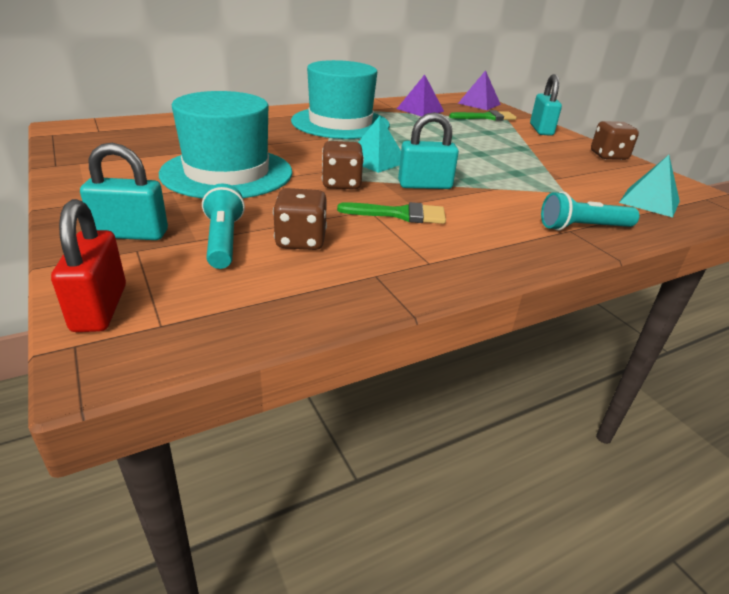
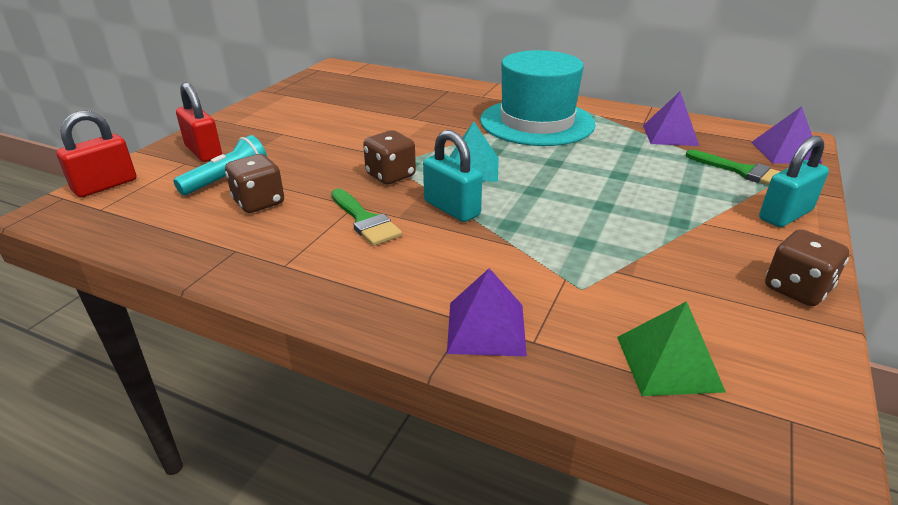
camera: 55 degrees right, 0 degrees up
turquoise padlock [80,143,168,240] -> red padlock [176,82,222,162]
turquoise hat [159,91,292,199] -> none
turquoise flashlight [541,192,639,231] -> purple pyramid [447,268,527,357]
turquoise pyramid [619,155,680,217] -> green pyramid [617,301,726,396]

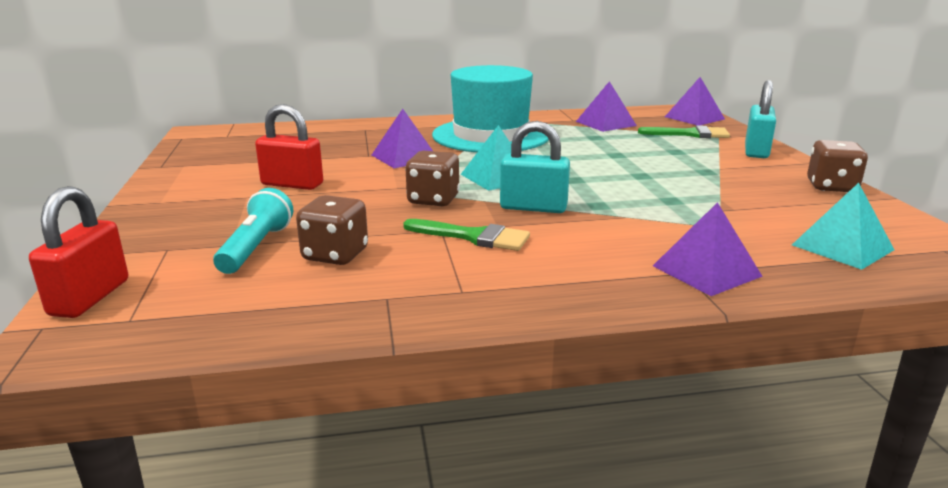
camera: 35 degrees left, 10 degrees down
red padlock [176,82,222,162] -> red padlock moved to [255,104,323,190]
green pyramid [617,301,726,396] -> turquoise pyramid [792,183,894,270]
none -> purple pyramid [372,109,433,168]

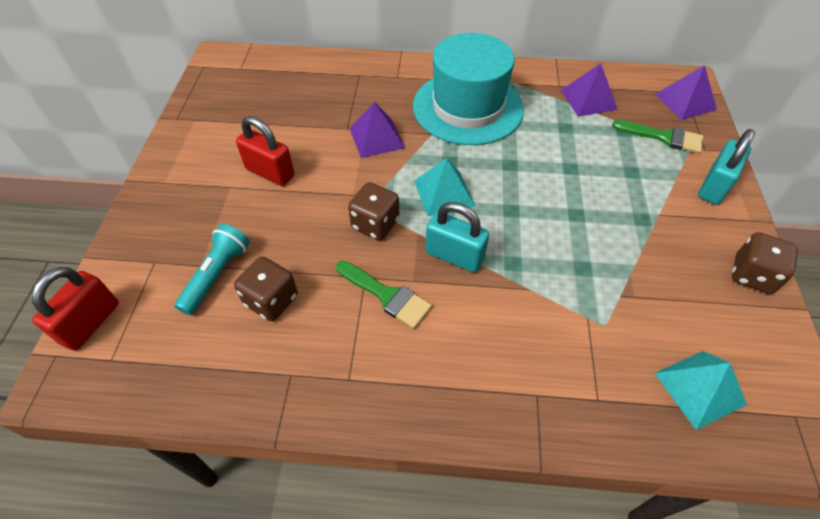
camera: 15 degrees right, 30 degrees up
purple pyramid [653,202,763,296] -> none

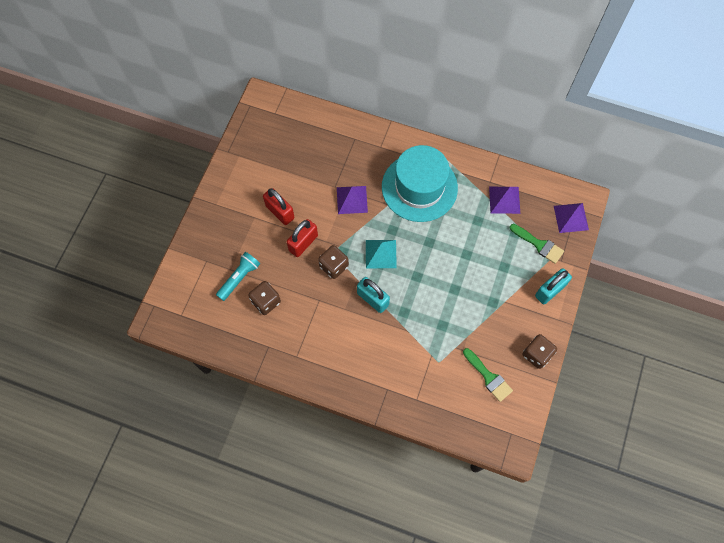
camera: 15 degrees right, 15 degrees up
red padlock [32,267,119,351] -> red padlock moved to [287,219,318,257]
green brush [336,261,432,329] -> green brush moved to [463,348,513,402]
turquoise pyramid [654,351,747,430] -> none

